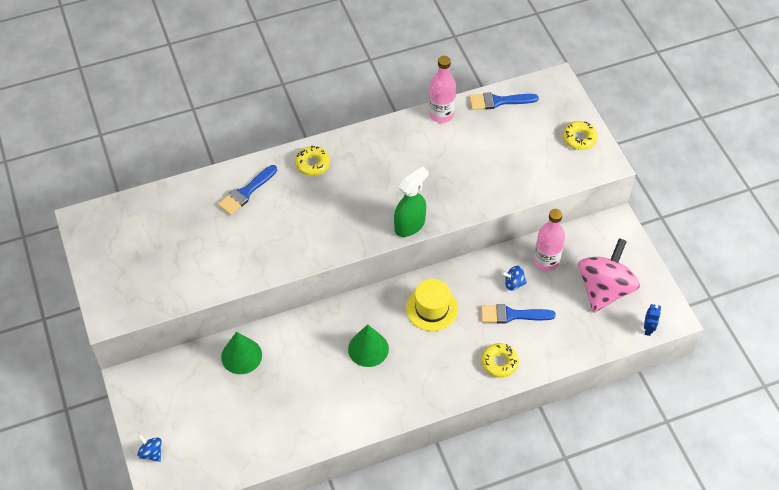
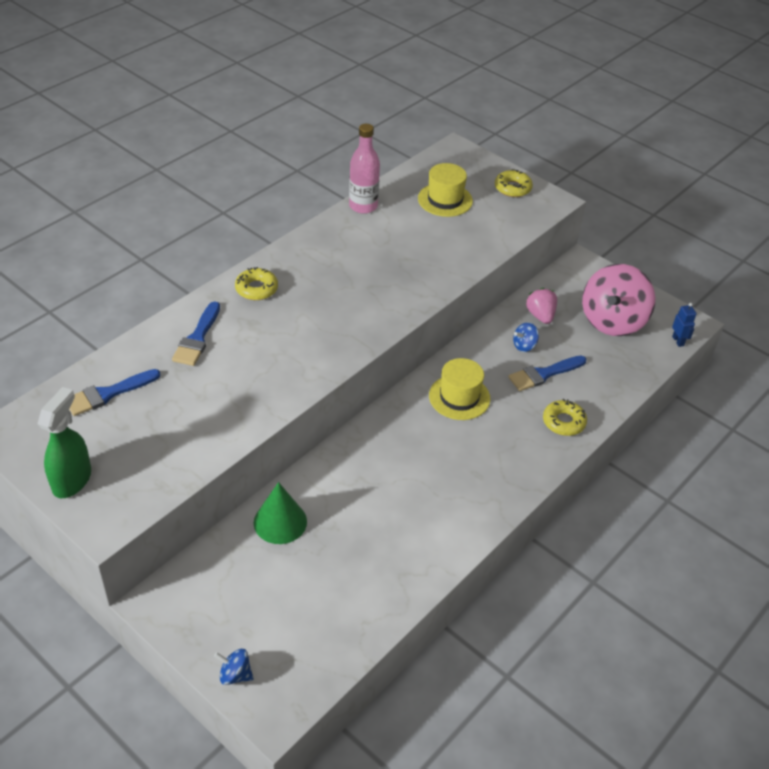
camera: 30 degrees left, 10 degrees down
green cone [348,324,389,367] -> none
green spray bottle [394,166,428,237] -> green spray bottle moved to [38,387,91,498]
blue brush [469,92,539,110] -> blue brush moved to [69,369,161,416]
pink bottle [534,209,565,271] -> pink strawberry [526,288,557,324]
pink spinning top [578,238,640,312] -> pink spinning top turned 150 degrees counterclockwise [582,264,655,336]
none -> yellow hat [418,163,473,217]

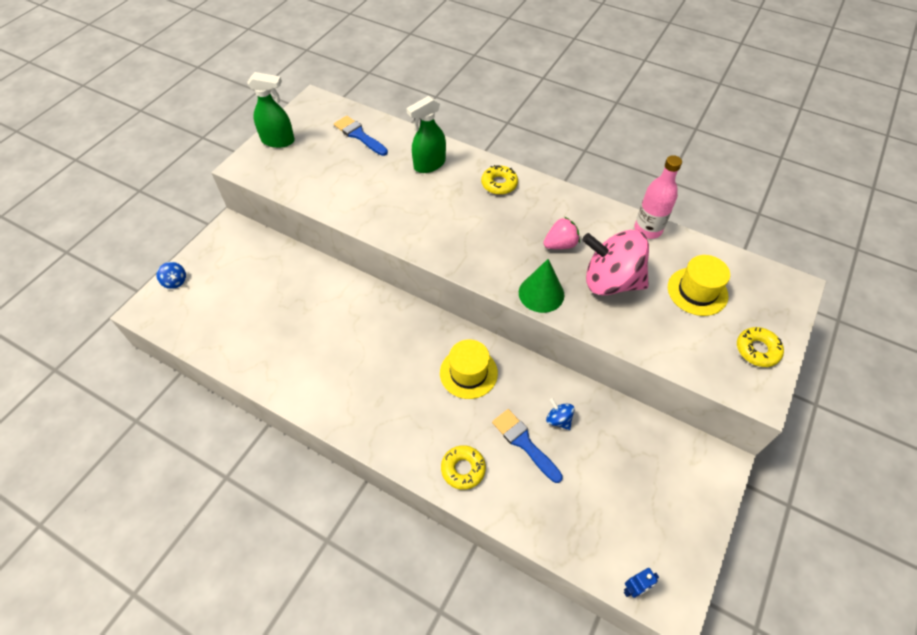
camera: 80 degrees right, 10 degrees up
blue brush [172,301,220,366] -> green spray bottle [406,96,446,173]
blue spinning top [214,649,254,685] -> blue spinning top turned 135 degrees clockwise [156,262,186,289]
green cone [254,482,307,544] -> green cone moved to [519,259,564,313]
pink strawberry [526,288,557,324] -> pink strawberry moved to [543,217,580,249]
pink spinning top [582,264,655,336] -> pink spinning top moved to [582,230,649,296]

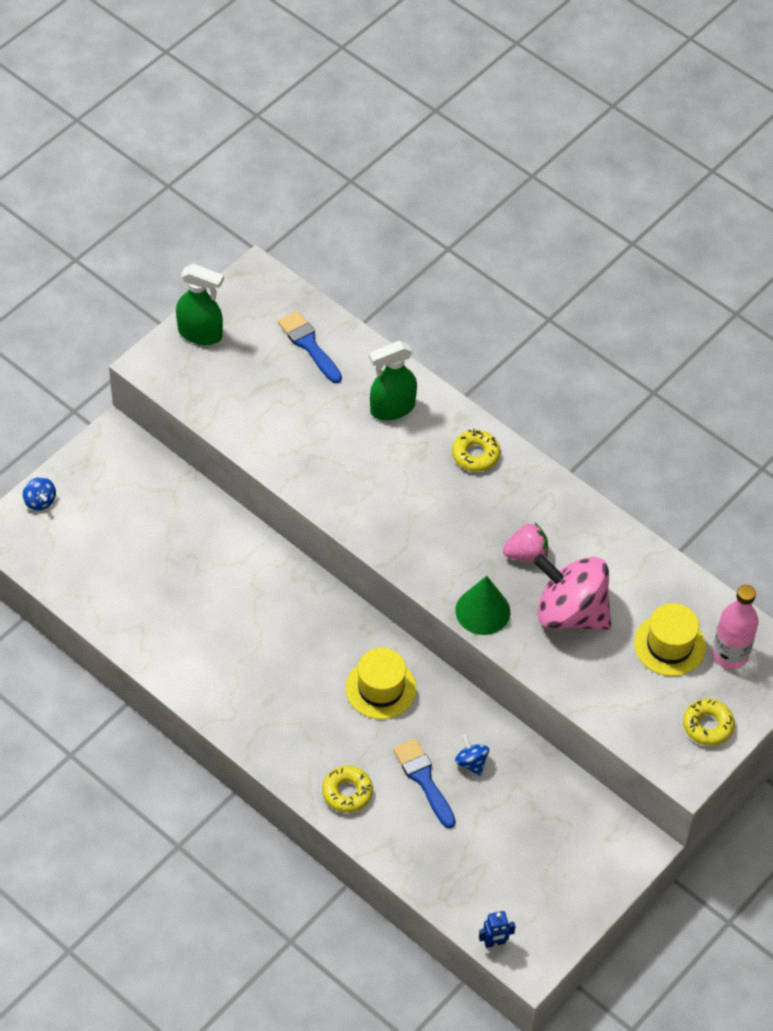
camera: 10 degrees right, 0 degrees up
pink bottle [634,155,682,239] -> pink bottle moved to [712,585,759,669]

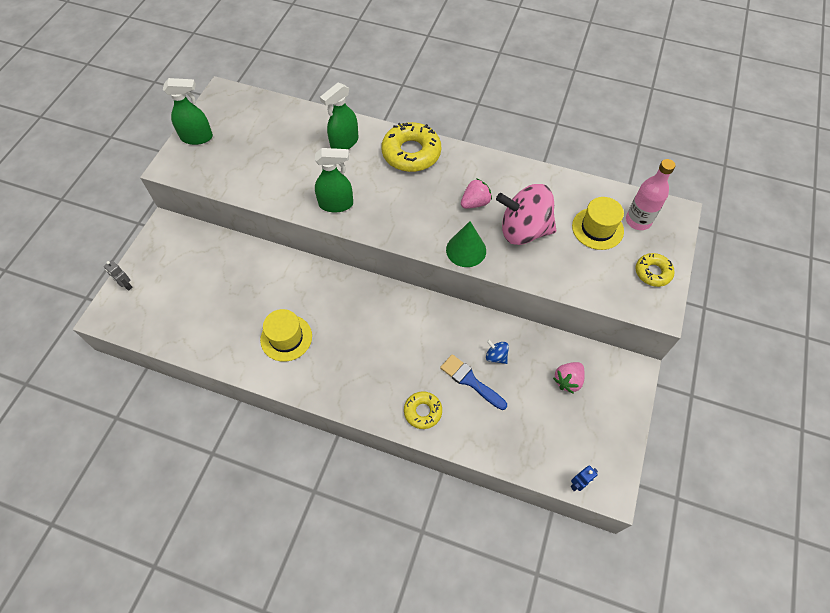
camera: 20 degrees left, 5 degrees up
blue spinning top [23,477,56,511] -> grey robot [104,260,133,291]
blue brush [278,311,342,383] -> none
yellow hat [346,648,416,719] -> yellow hat moved to [260,309,312,362]
yellow donut [452,429,500,472] -> yellow donut [382,122,441,172], size x1.78
none -> green spray bottle [315,148,353,213]
none -> pink strawberry [553,362,585,394]

